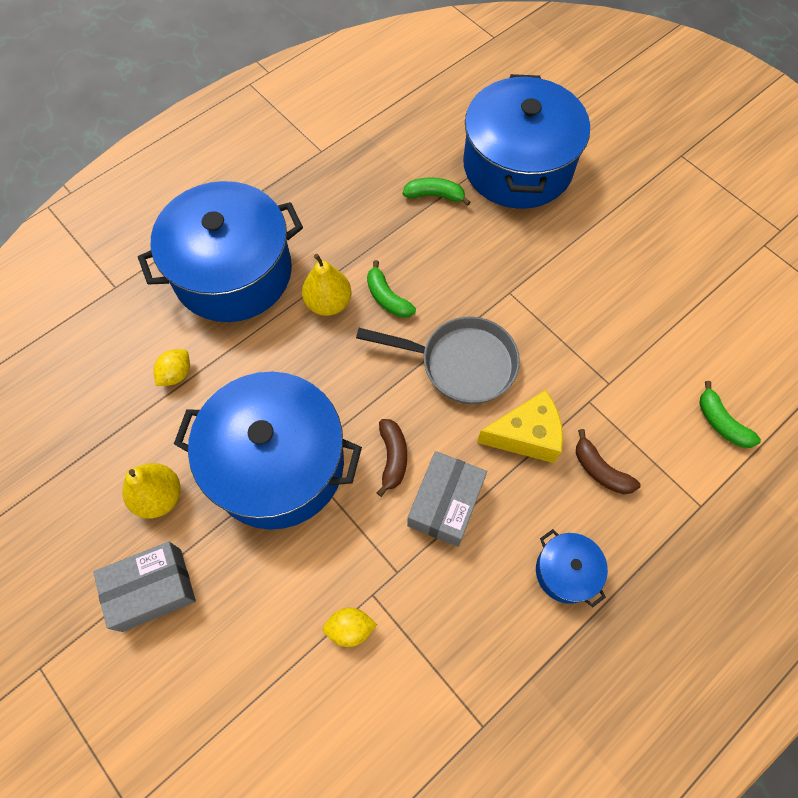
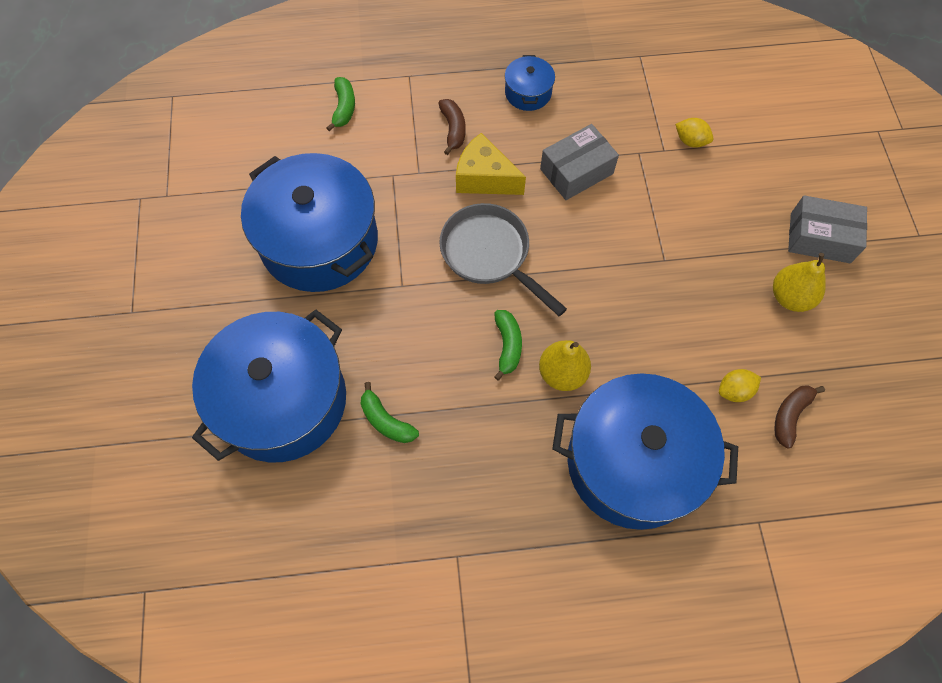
camera: 145 degrees left, 0 degrees up
blue pot [174,372,362,530] -> blue pot moved to [241,153,378,292]
brown banana [377,419,407,497] -> brown banana moved to [774,385,825,449]

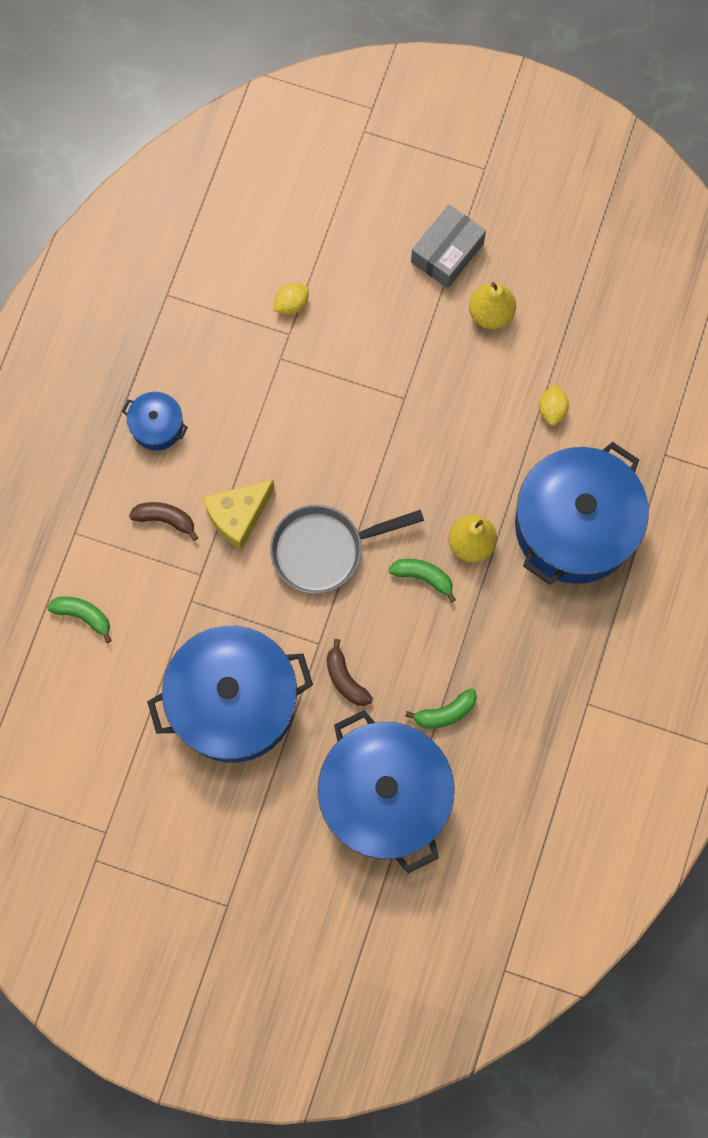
camera: 65 degrees left, 10 degrees up
grey box [540,124,619,200] -> none
brown banana [774,385,825,449] -> brown banana moved to [326,639,373,706]

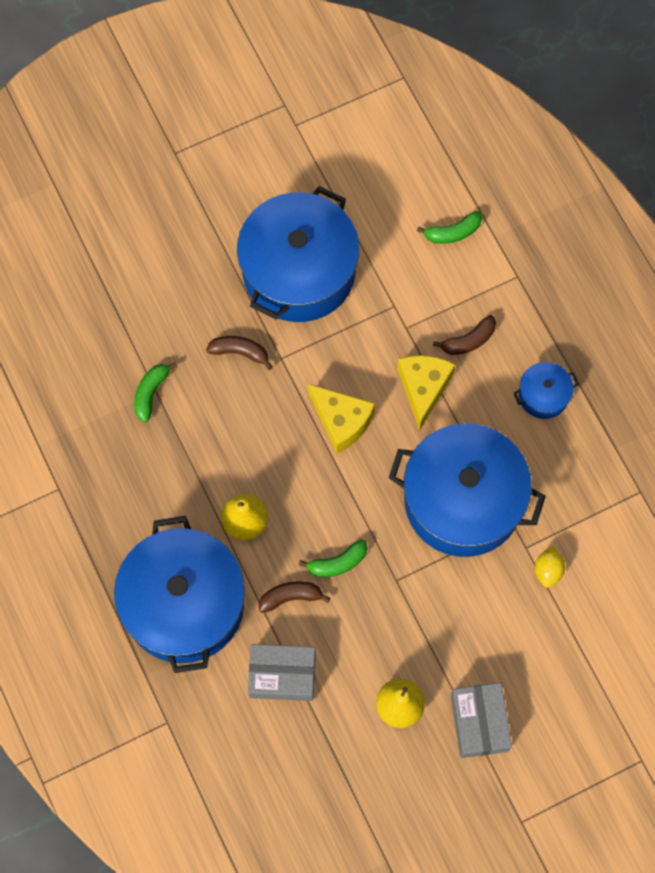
camera: 135 degrees right, 5 degrees down
grey pan [270,505,424,594] -> yellow cheese [308,384,375,454]
blue pot [318,710,455,873] -> blue pot moved to [388,423,546,557]
green banana [389,559,456,603] -> green banana moved to [299,539,368,577]
yellow lemon [539,384,569,426] -> grey box [248,644,315,701]
none -> brown banana [259,581,330,613]

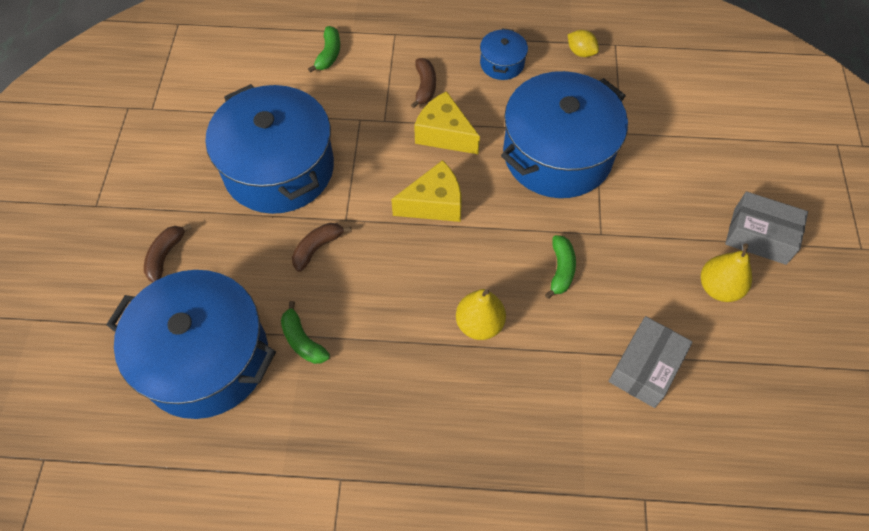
camera: 60 degrees left, 10 degrees down
blue pot [114,516,245,673] -> blue pot moved to [106,270,276,419]
brown banana [259,581,330,613] -> brown banana moved to [144,224,192,282]
yellow lemon [535,546,565,588] -> yellow lemon moved to [568,30,599,57]

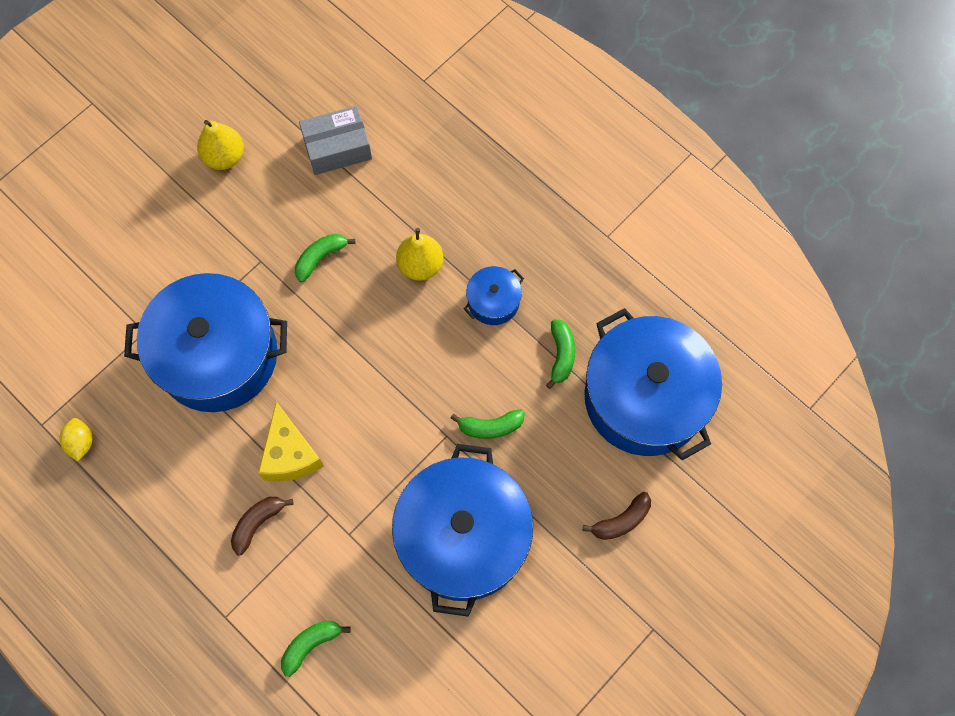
camera: 140 degrees left, 10 degrees up
brown banana [292,223,352,272] -> green banana [450,409,525,439]
yellow cheese [391,160,461,222] -> none
blue pot [480,28,528,80] -> blue pot moved to [464,266,524,325]
grey box [725,192,808,265] -> none

